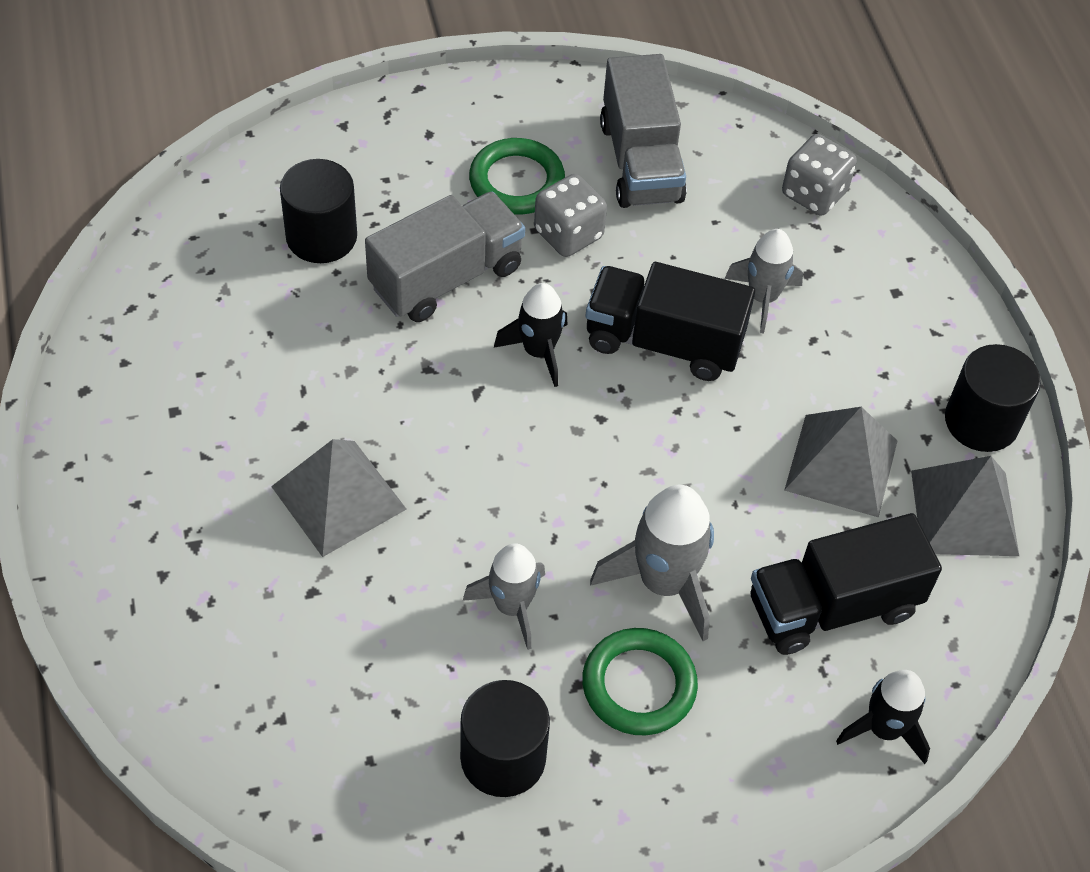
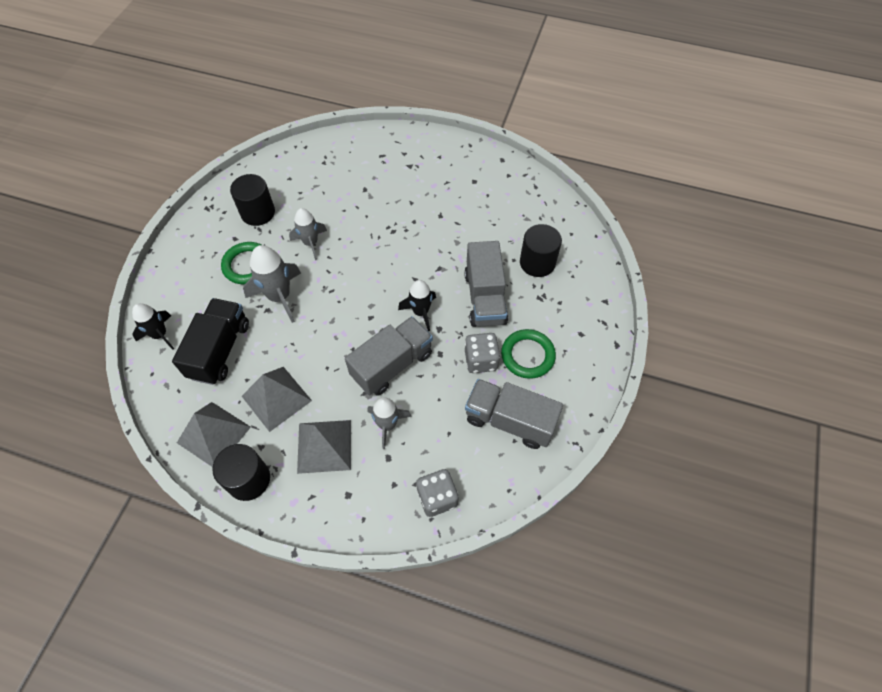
camera: 125 degrees right, 5 degrees up
grey pyramid [271,439,406,557] -> grey pyramid moved to [297,420,351,474]
black truck [586,262,755,381] -> grey truck [345,316,433,396]

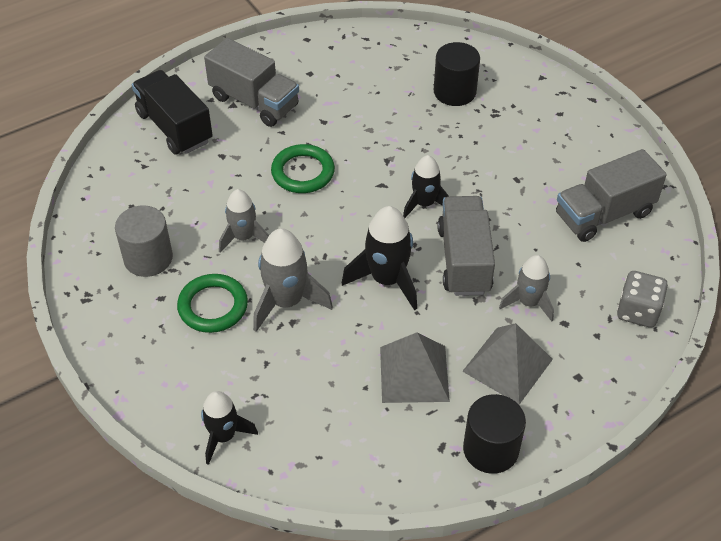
camera: 50 degrees left, 10 degrees down
black truck [172,298,249,385] -> black truck moved to [132,70,213,154]
grey pyramid [177,402,251,467] -> none
black cylinder [230,174,275,226] -> grey cylinder [115,205,173,277]
grey truck [464,241,508,327] -> grey truck moved to [204,38,299,127]
grey dice [465,333,500,373] -> none
green ring [501,329,556,379] -> green ring moved to [271,144,335,193]
none -> black rocket [342,206,417,310]

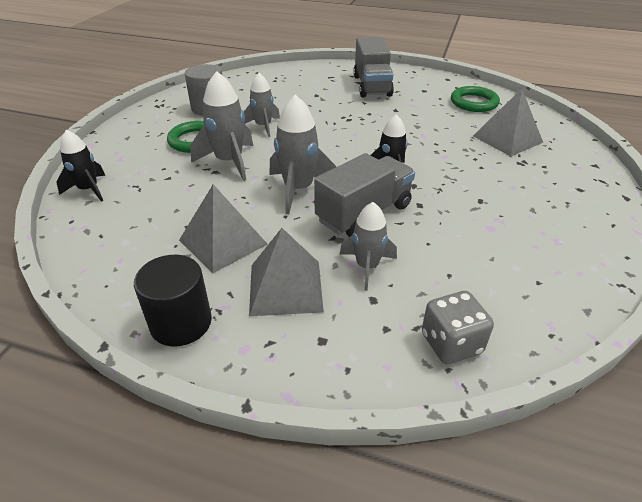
camera: 50 degrees right, 10 degrees down
black truck [132,70,213,154] -> none
green ring [271,144,335,193] -> green ring moved to [451,86,500,112]
black rocket [342,206,417,310] -> grey rocket [269,95,336,214]
black cylinder [434,42,480,106] -> grey pyramid [473,89,543,156]
grey truck [556,149,667,242] -> none

